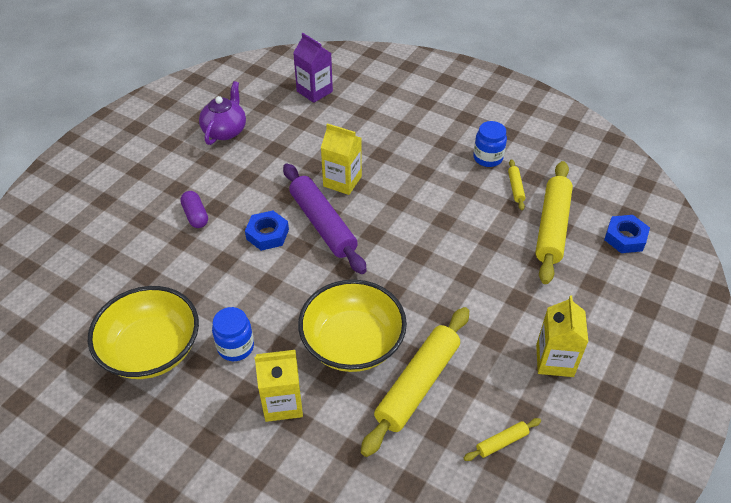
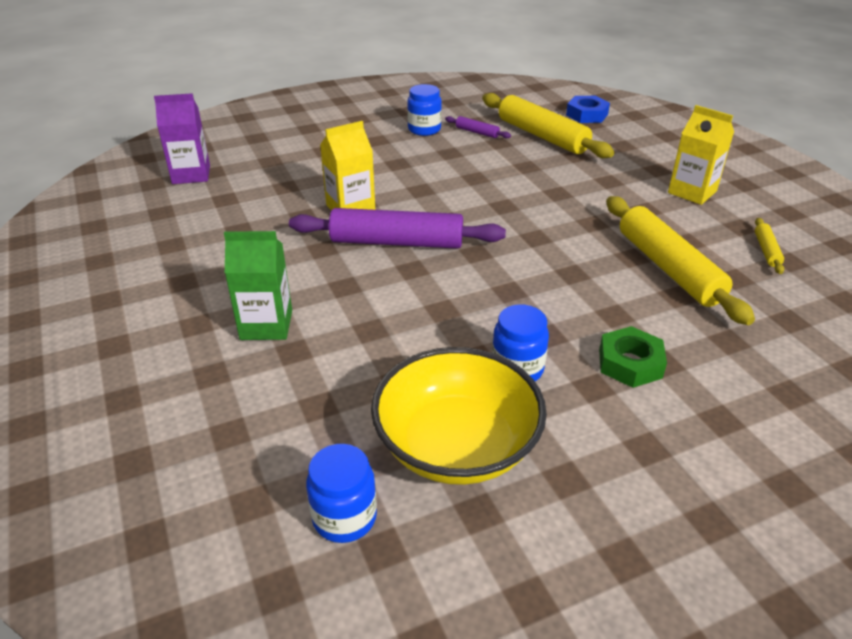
camera: 55 degrees left, 10 degrees down
purple capsule [180,191,208,228] -> green carton [224,231,292,340]
purple teapot [199,81,246,145] -> none
blue nut [245,210,289,251] -> none
yellow carton [254,350,303,422] -> green nut [599,326,667,388]
yellow bowl [298,280,407,372] -> none
yellow rolling pin [508,159,525,210] -> purple rolling pin [445,116,511,138]
none -> blue jar [306,444,377,543]

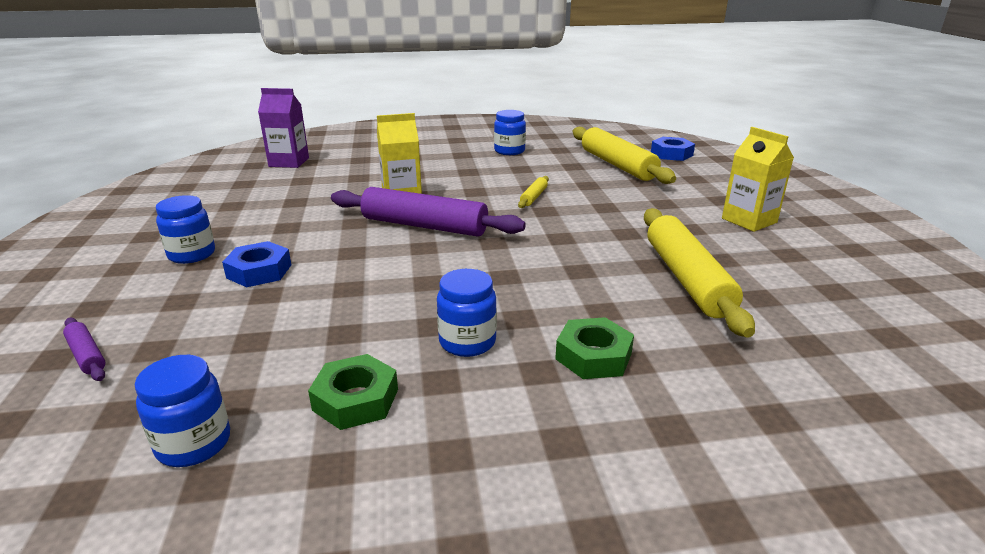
camera: 15 degrees right, 10 degrees down
green carton [224,231,292,340] -> blue nut [222,241,291,287]
yellow bowl [371,347,547,485] -> green nut [308,354,398,430]
purple rolling pin [445,116,511,138] -> purple rolling pin moved to [63,318,106,381]
yellow rolling pin [755,218,784,274] -> yellow rolling pin moved to [518,176,549,208]
none -> blue jar [156,195,215,264]

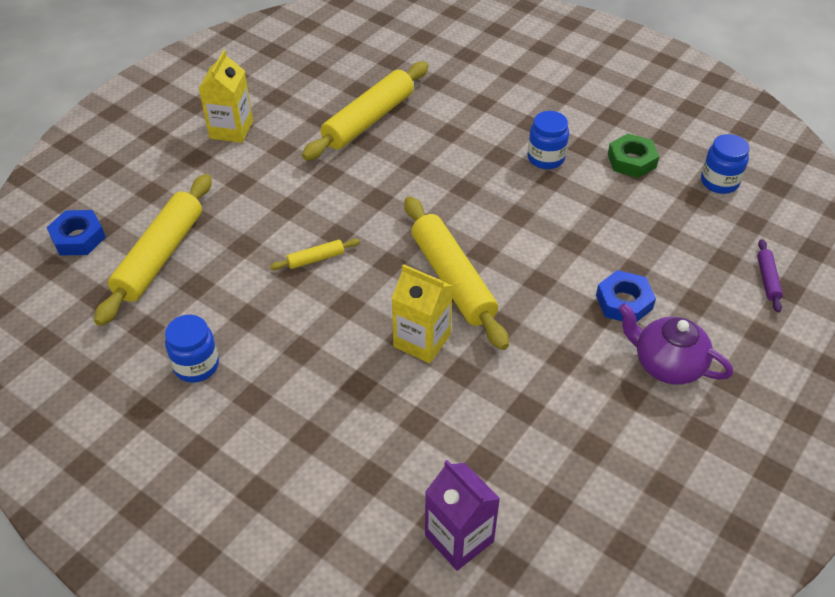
camera: 135 degrees left, 20 degrees up
blue jar [156,195,215,264] -> purple teapot [618,303,733,385]
purple rolling pin [331,187,526,237] -> yellow rolling pin [404,196,509,350]
green nut [555,317,634,379] -> none

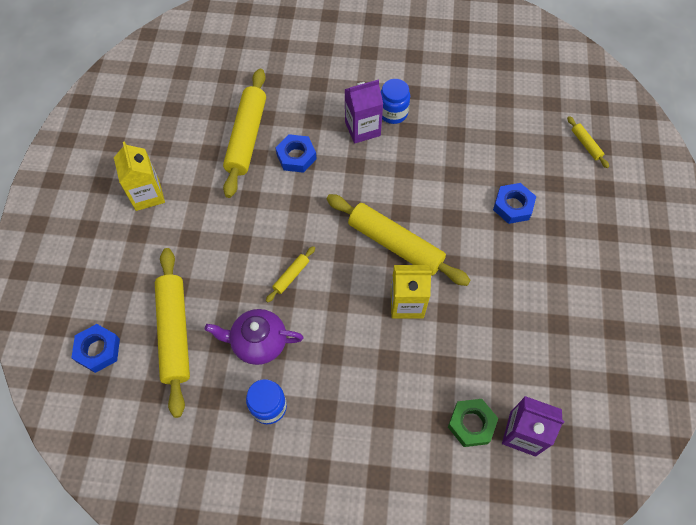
camera: 30 degrees left, 15 degrees up
green nut [607,134,659,178] -> green nut moved to [448,399,498,447]
purple teapot [618,303,733,385] -> purple teapot moved to [205,309,304,365]
blue jar [701,134,749,194] -> none
purple rolling pin [757,239,783,313] -> yellow rolling pin [567,116,609,168]
none -> blue nut [276,134,317,173]
none -> purple carton [345,79,383,144]

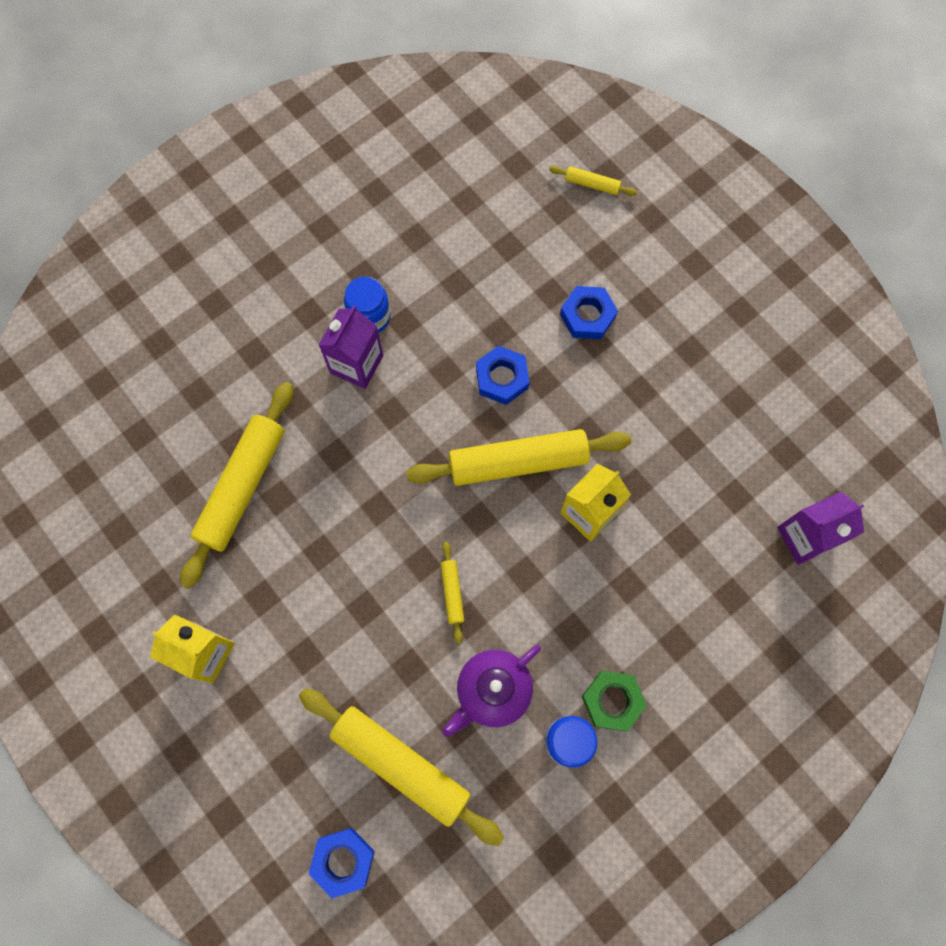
camera: 45 degrees left, 10 degrees up
yellow rolling pin [223,69,266,198] -> yellow rolling pin turned 60 degrees clockwise [180,382,293,589]
blue nut [276,134,317,173] -> blue nut moved to [476,346,530,405]
green nut [448,399,498,447] -> green nut moved to [582,671,647,731]

